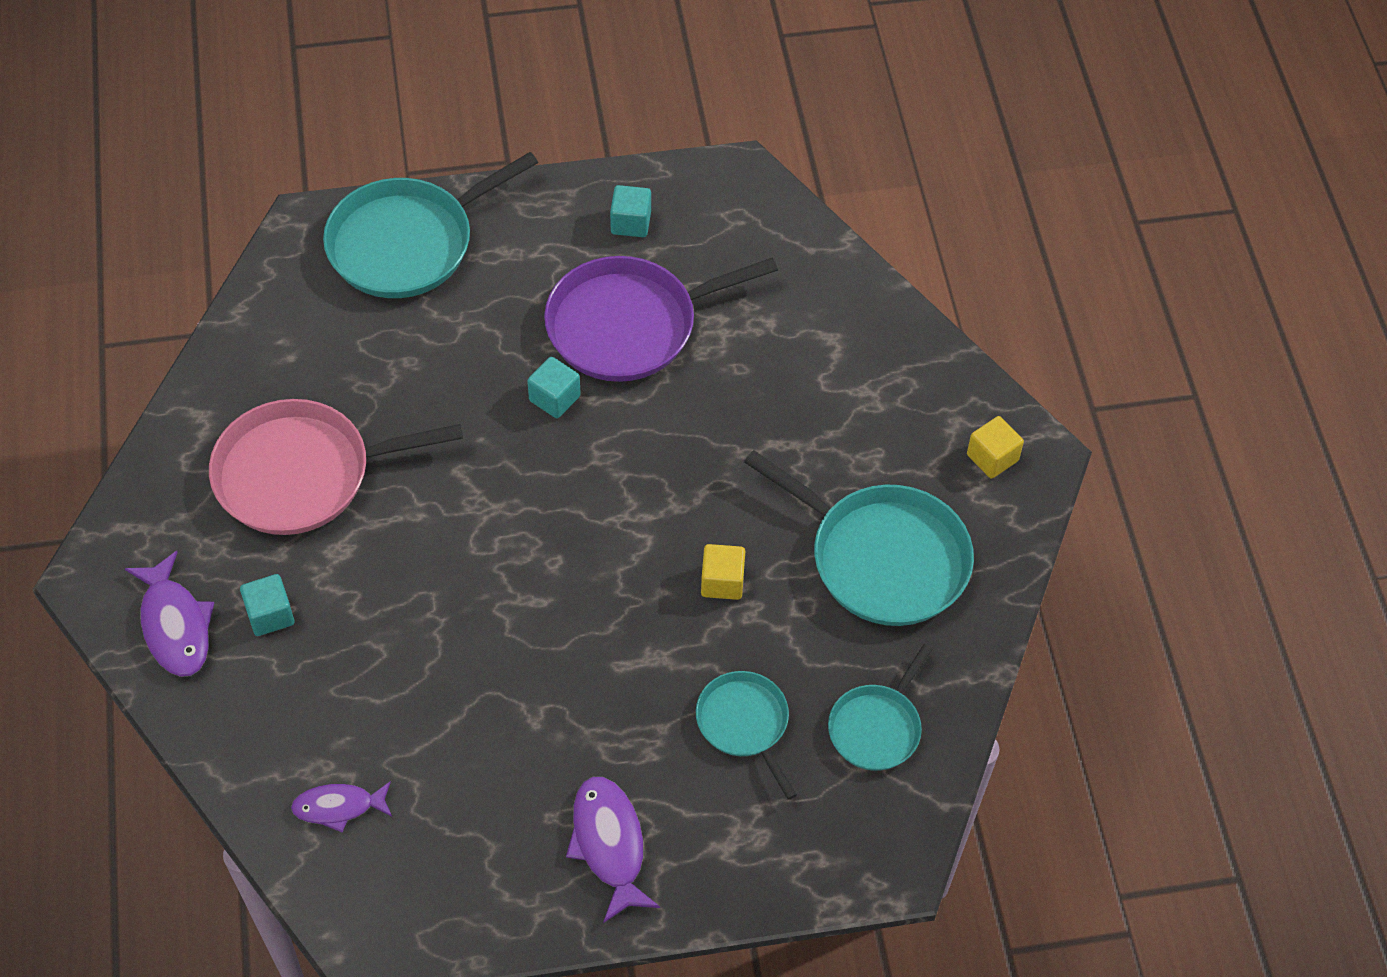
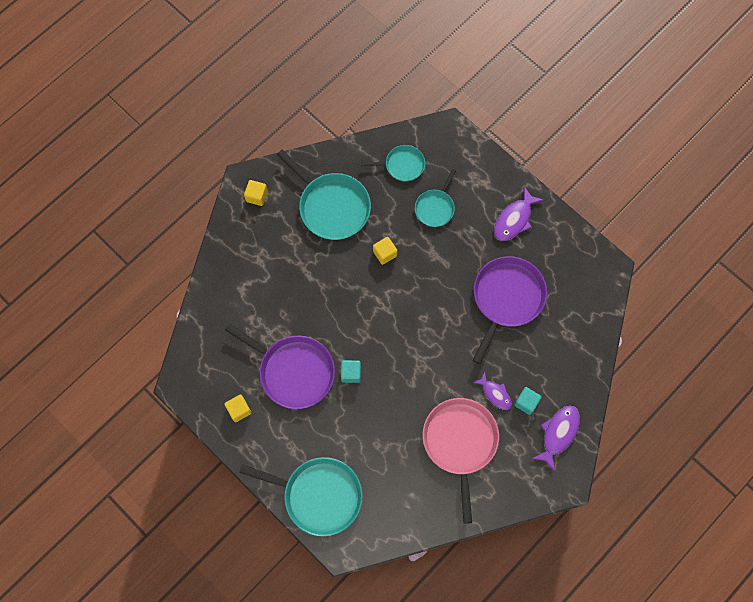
camera: 125 degrees left, 15 degrees up
pink pan [209,399,463,535] -> pink pan turned 135 degrees counterclockwise [423,398,499,524]
purple fish [291,781,392,832] -> purple fish moved to [473,372,512,410]
turquoise cube [610,185,651,237] -> yellow cube [225,394,251,422]
turquoise pan [744,450,974,626] -> turquoise pan turned 135 degrees clockwise [277,150,371,240]
none -> purple pan [473,256,547,364]

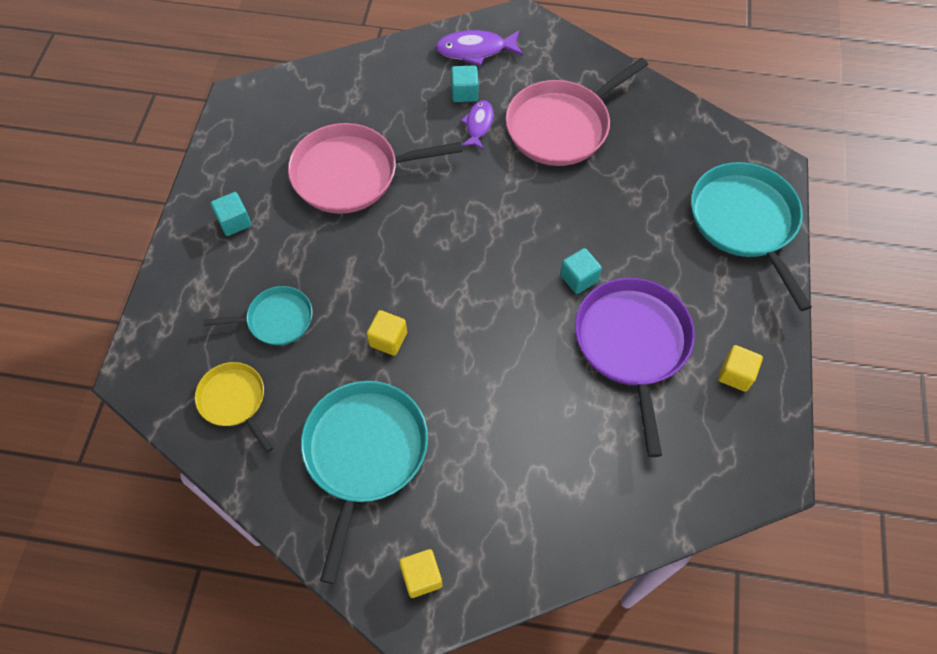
camera: 125 degrees left, 10 degrees down
turquoise pan [361,145,425,181] -> yellow pan [195,362,273,453]
purple pan [473,256,547,364] -> pink pan [288,123,462,214]
purple fish [494,186,543,241] -> turquoise cube [211,192,252,236]

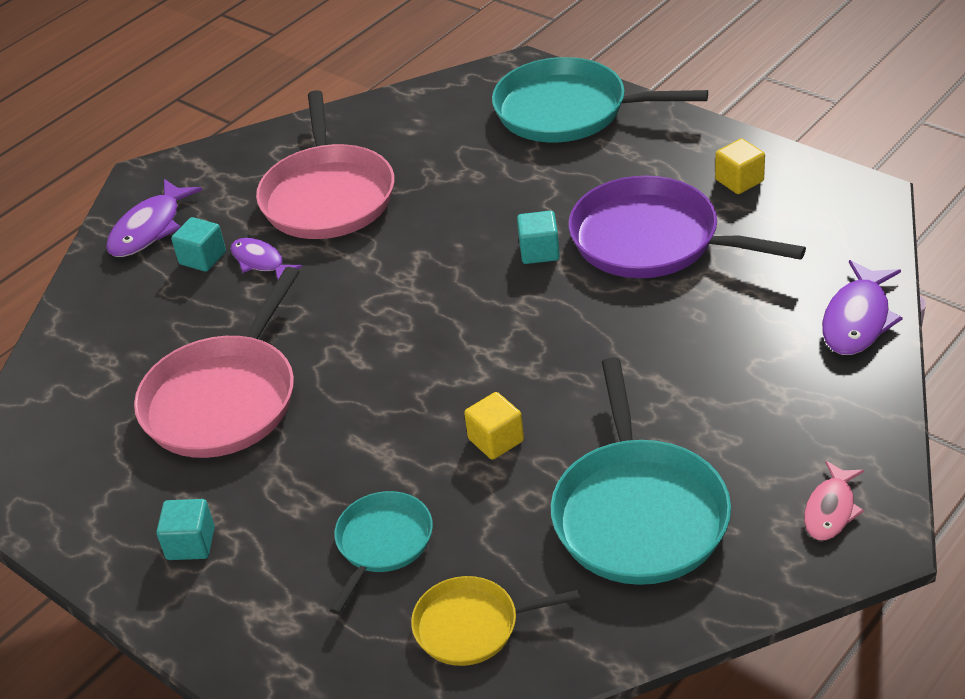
camera: 55 degrees left, 20 degrees down
turquoise pan [301,381,428,584] -> turquoise pan turned 135 degrees counterclockwise [551,357,731,585]
yellow cube [399,549,442,598] -> pink fish [804,461,864,541]
none -> purple fish [822,260,903,355]

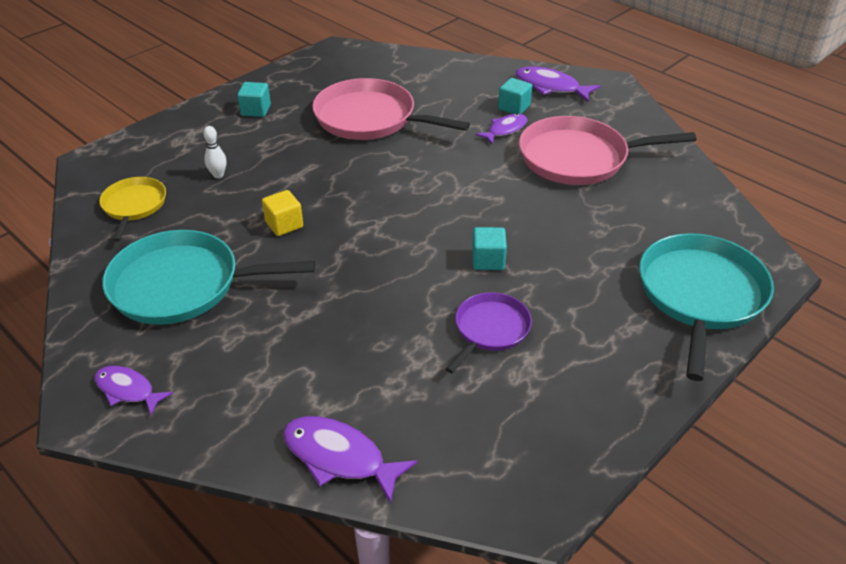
camera: 90 degrees right, 0 degrees up
turquoise pan [330,491,433,614] -> white bowling pin [203,126,227,178]
purple pan [569,176,806,278] -> purple pan [446,292,532,373], size x0.56
yellow cube [715,138,765,194] -> none
pink fish [804,461,864,541] -> purple fish [95,366,173,415]

